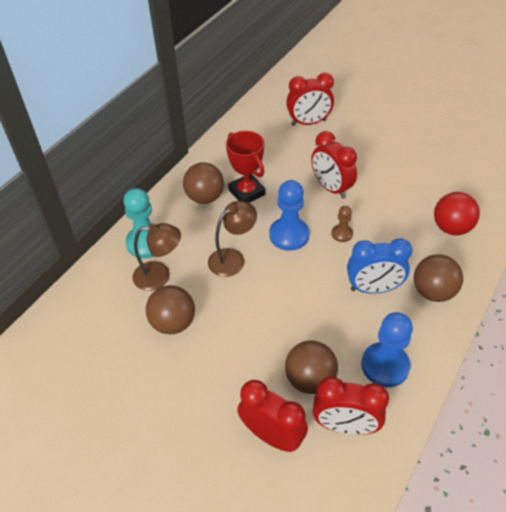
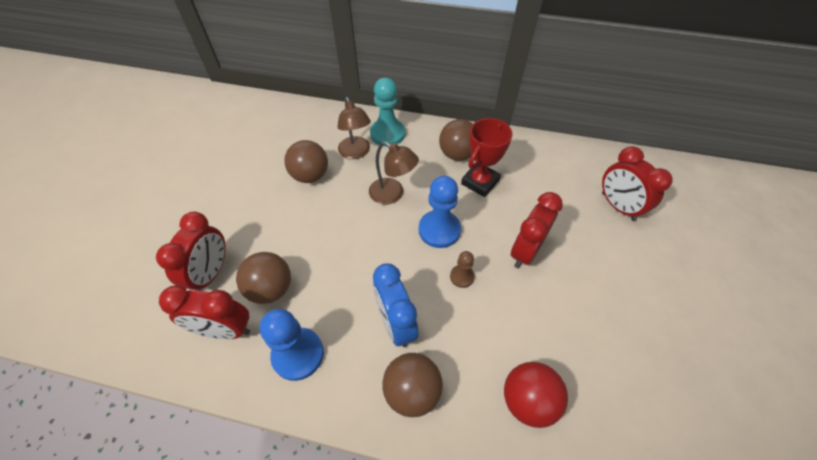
camera: 70 degrees right, 5 degrees up
red clock [313,376,389,435] -> red clock turned 75 degrees counterclockwise [159,285,250,339]

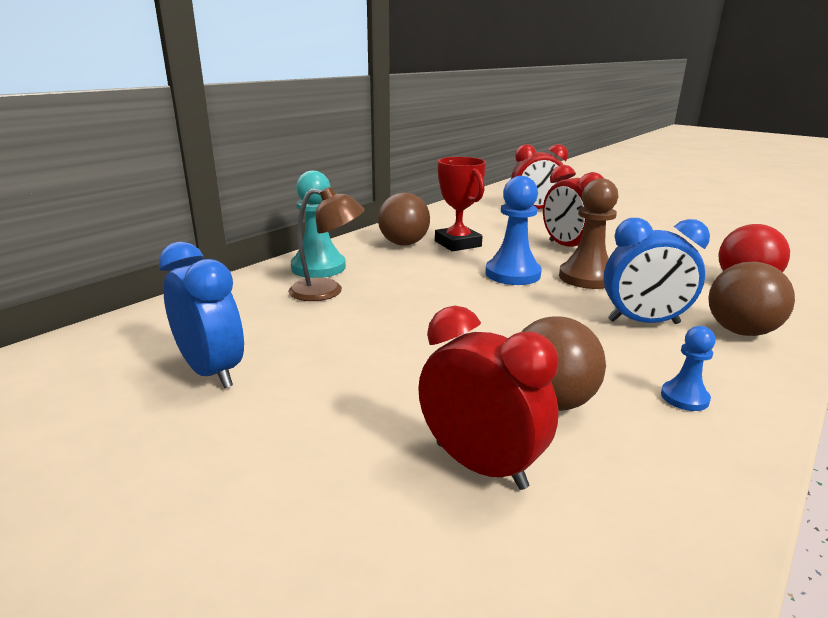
camera: 65 degrees left, 30 degrees down
red clock [159,285,250,339] -> none
blue pawn [260,309,324,381] -> blue pawn [661,326,716,411], size x0.53
brown ball [284,140,328,183] -> none
brown lamp [369,141,419,205] -> none
brown pawn [450,251,475,288] -> brown pawn [559,178,618,289], size x1.88
none -> blue clock [159,242,244,388]

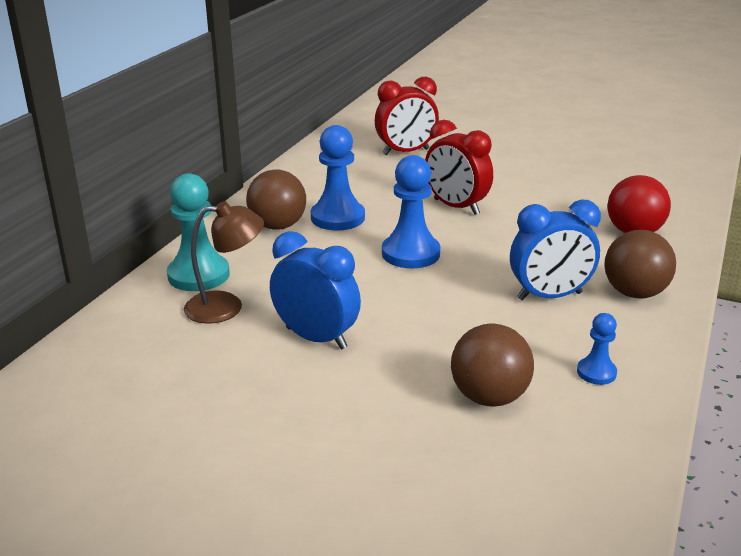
camera: 15 degrees left, 5 degrees up
blue clock [159,242,244,388] -> blue clock moved to [270,231,361,350]
red clock [418,306,559,490] -> none
red trophy [435,157,486,251] -> blue pawn [311,125,365,230]
brown pawn [559,178,618,289] -> none

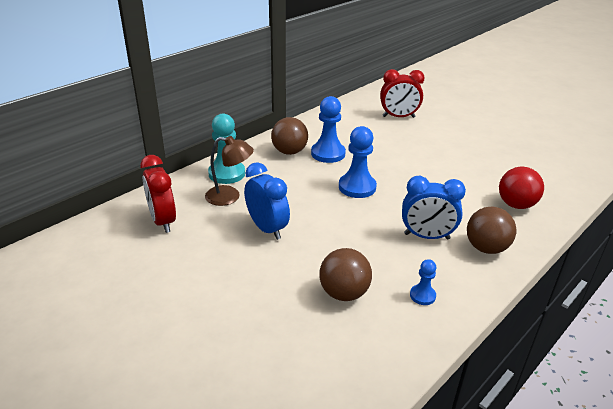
camera: 20 degrees right, 5 degrees up
red clock [425,120,493,215] -> red clock moved to [140,155,176,233]

